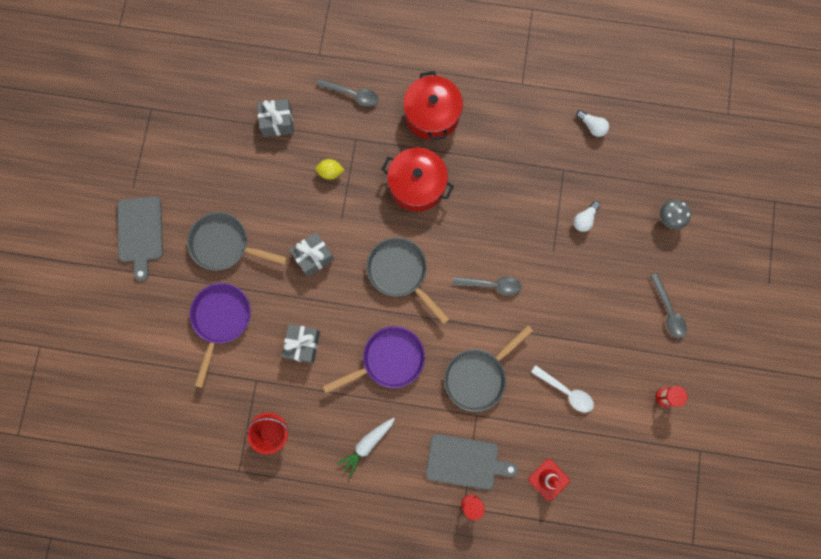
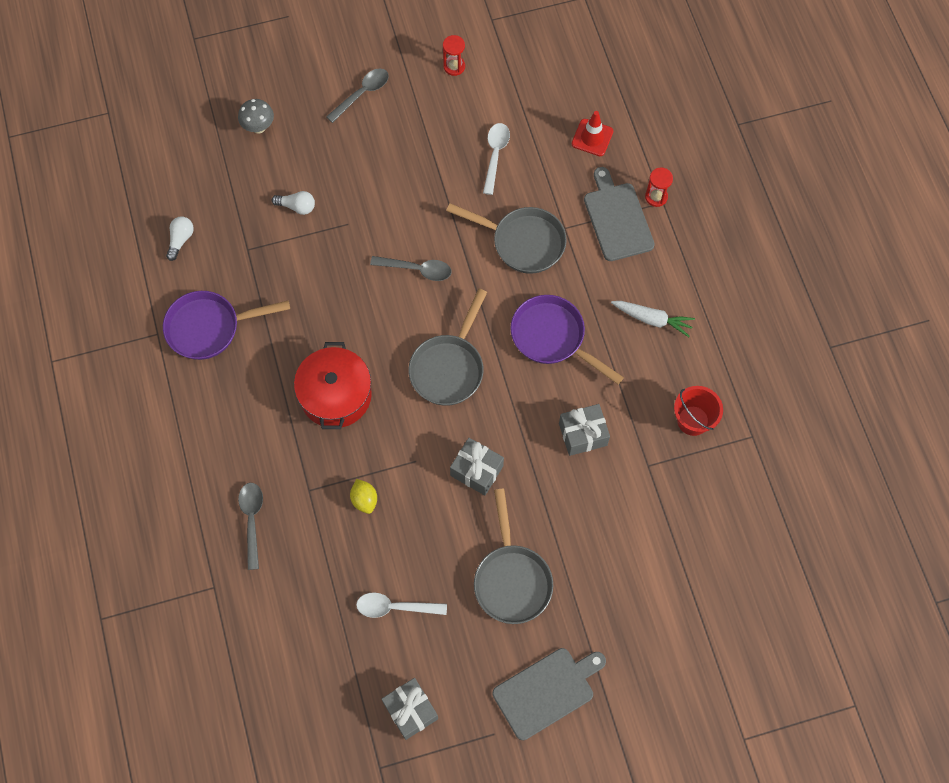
camera: 115 degrees left, 10 degrees down
purple pan [190,283,251,388] -> purple pan moved to [163,291,290,360]
grey gift [257,99,294,137] -> grey gift moved to [382,678,438,740]
red pot [403,71,463,140] -> none
grey spoon [453,277,522,296] -> grey spoon turned 120 degrees clockwise [370,256,451,281]
none -> white spoon [356,593,447,618]

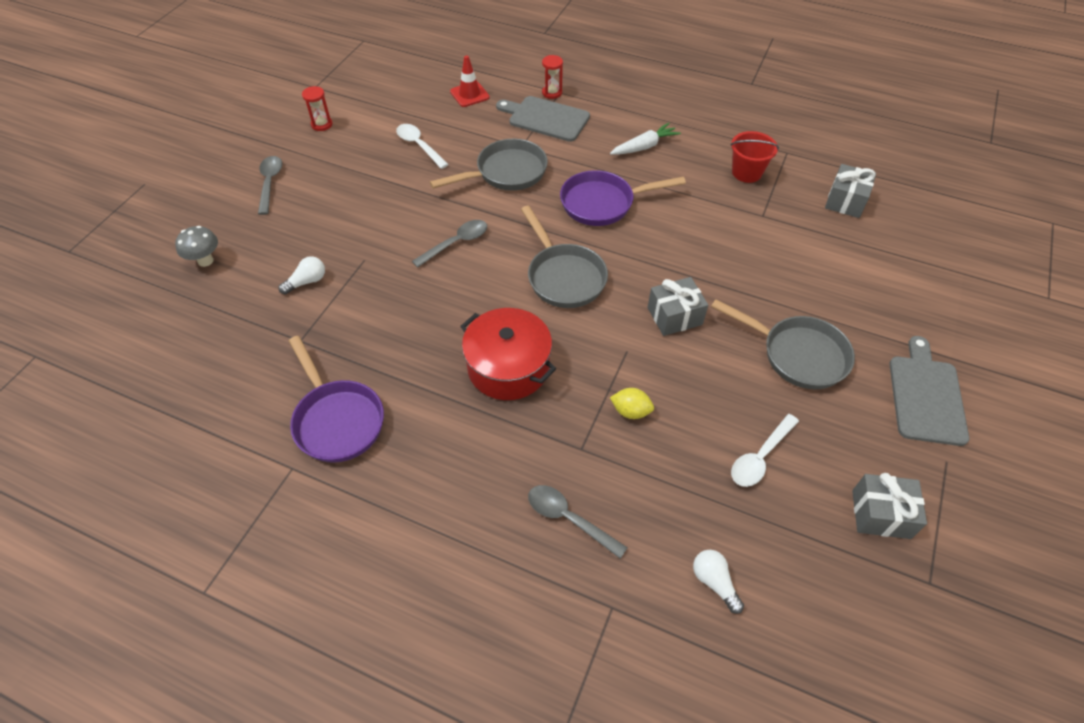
camera: 50 degrees left, 15 degrees down
purple pan [163,291,290,360] -> purple pan turned 60 degrees counterclockwise [289,336,384,463]
white light bulb [166,217,194,261] -> white light bulb moved to [693,550,744,614]
grey gift [559,404,610,456] -> grey gift moved to [825,164,876,218]

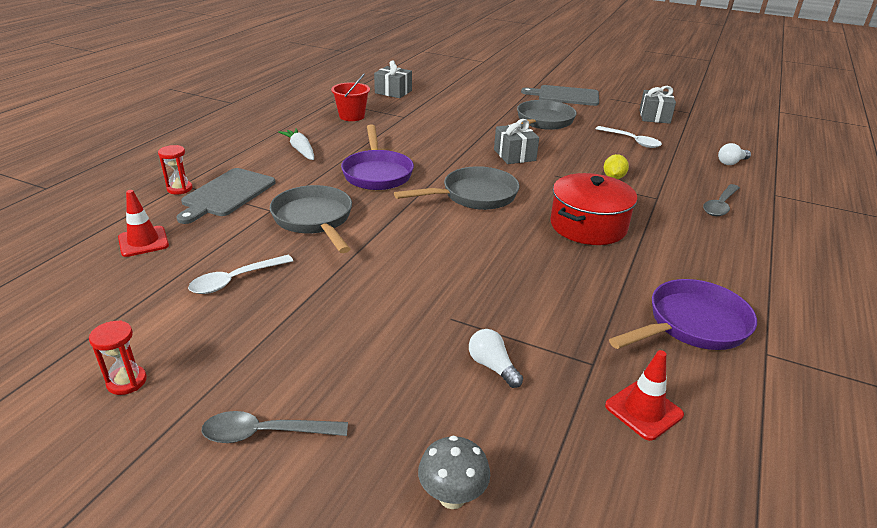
camera: 90 degrees left, 20 degrees down
grey spoon [412,220,487,268] -> none
none -> red traffic cone [605,350,684,441]

